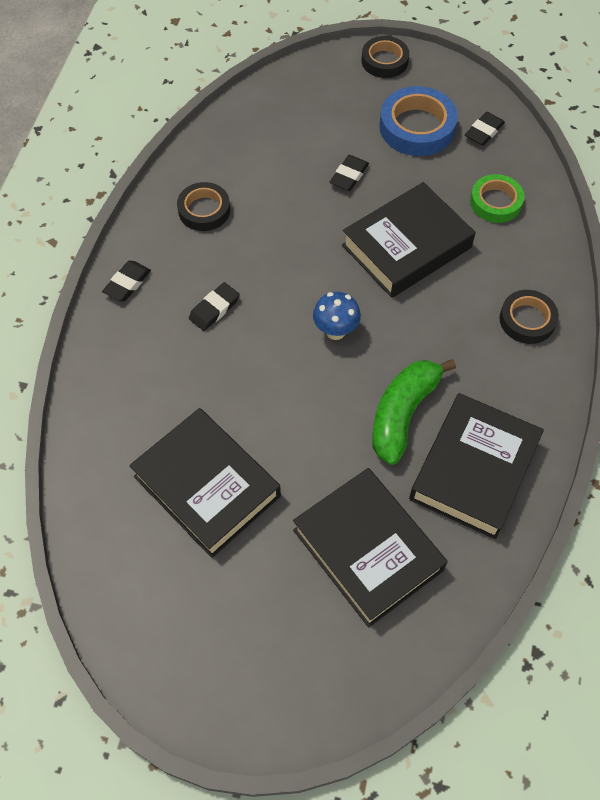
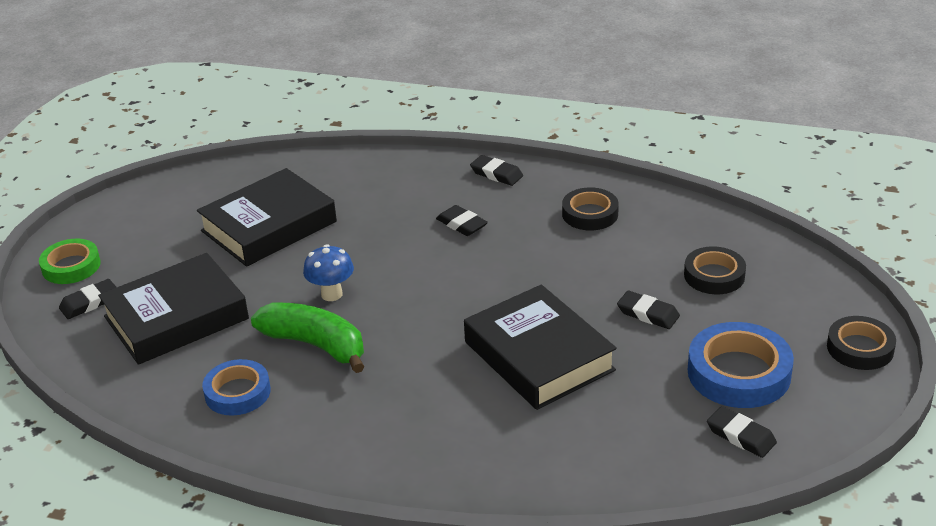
camera: 95 degrees right, 25 degrees down
blue mushroom [313,292,361,340] -> blue mushroom moved to [303,244,354,301]
black book [409,393,544,539] -> blue tape [202,359,271,416]
green tape [470,174,524,223] -> green tape moved to [39,239,101,284]
black tape [499,290,559,344] -> black tape moved to [684,246,746,294]
none -> black eraser [59,279,117,319]

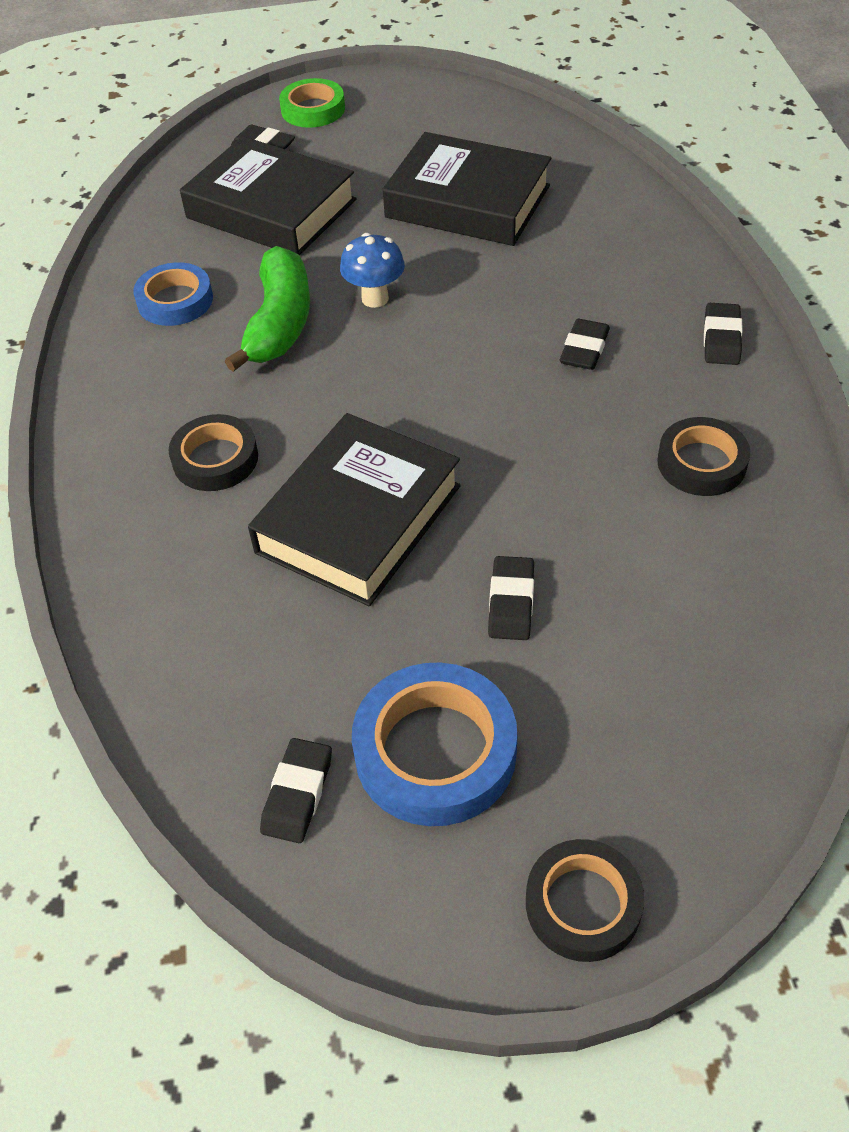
camera: 65 degrees right, 15 degrees up
black tape [684,246,746,294] -> black tape moved to [169,414,258,491]

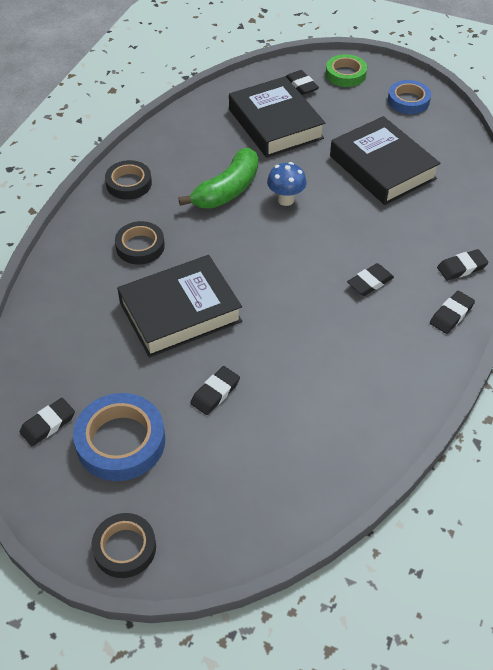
camera: 30 degrees right, 0 degrees up
blue tape [133,262,213,326] -> blue tape moved to [388,80,431,114]
black tape [657,417,750,496] -> black tape moved to [105,160,152,200]
none -> black eraser [437,249,489,281]

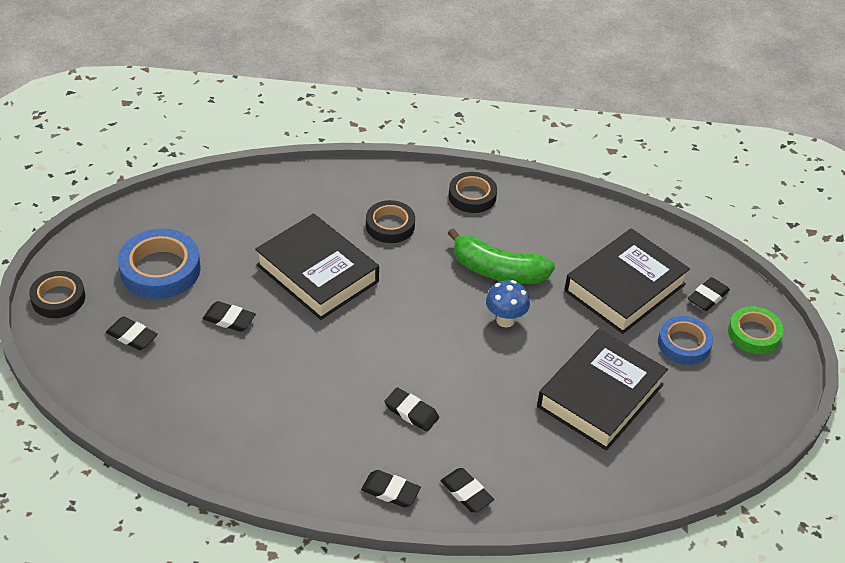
camera: 70 degrees right, 5 degrees down
black eraser [20,398,75,446] -> black eraser moved to [106,316,158,350]
blue tape [388,80,431,114] -> blue tape moved to [658,316,713,365]

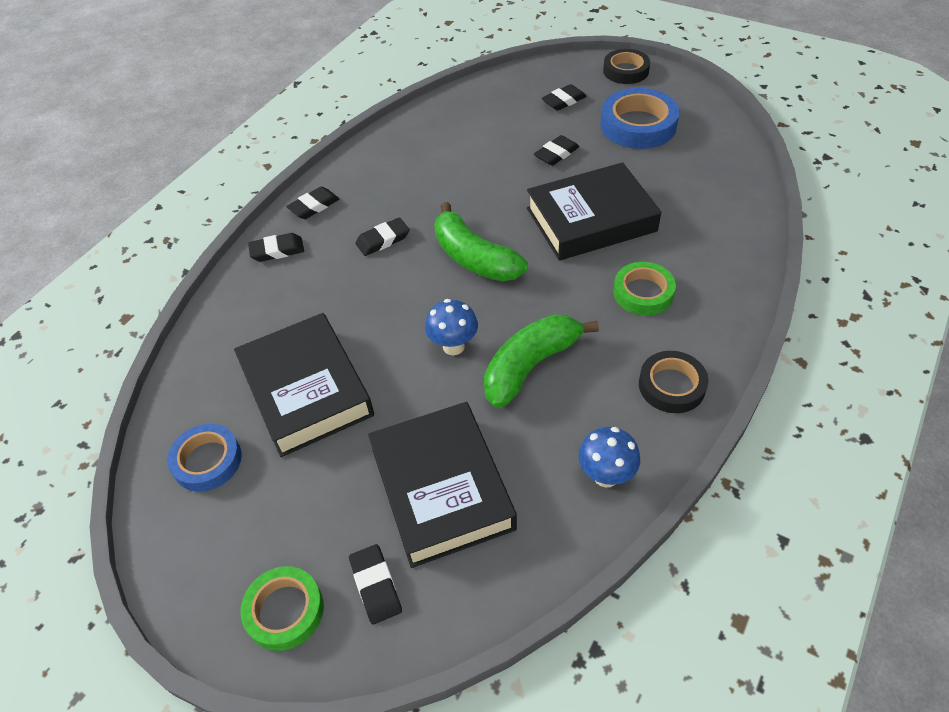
camera: 120 degrees right, 5 degrees up
black tape [366,200,415,243] -> green tape [613,262,676,315]
blue tape [658,316,713,365] -> blue tape moved to [167,424,242,492]
none -> green banana [434,202,528,282]
none -> blue mushroom [578,427,640,488]

